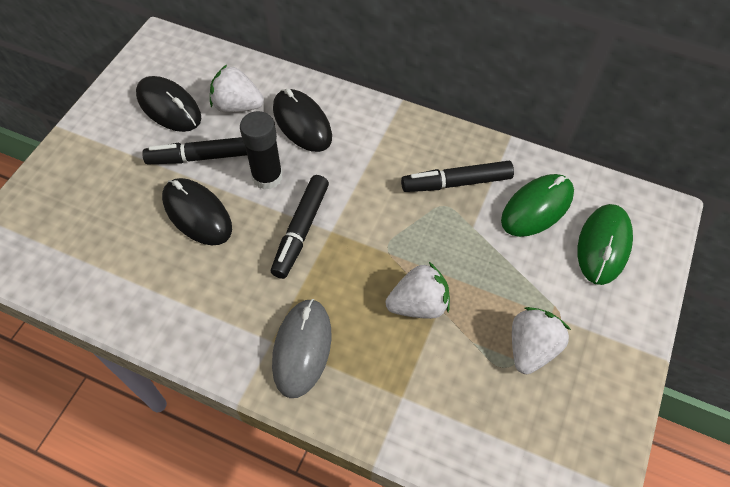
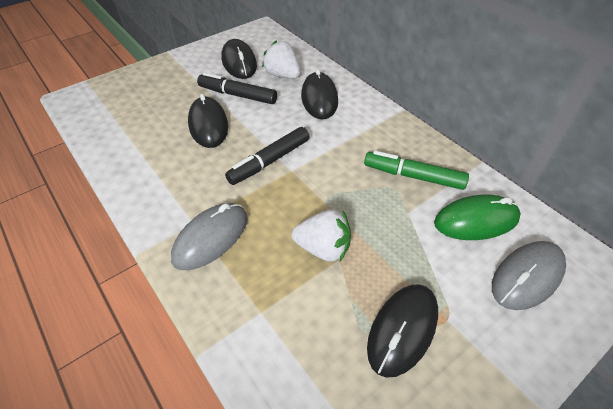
camera: 30 degrees right, 10 degrees down
black glue stick [240,111,283,190] -> none
black marker [401,161,514,192] -> green marker [364,151,469,190]
white strawberry [512,307,571,374] -> black mouse [367,284,438,378]
green mouse [578,204,633,285] -> grey mouse [492,241,566,310]

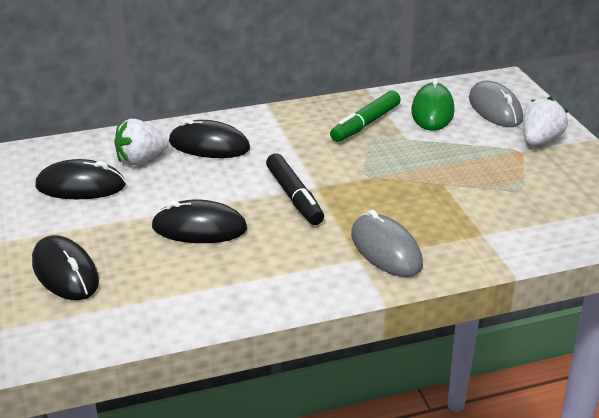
camera: 70 degrees left, 15 degrees down
black marker [197,72,277,104] -> none
white strawberry [291,210,351,262] -> white strawberry moved to [523,97,569,146]
black mouse [367,284,438,378] -> black mouse moved to [32,235,99,300]

